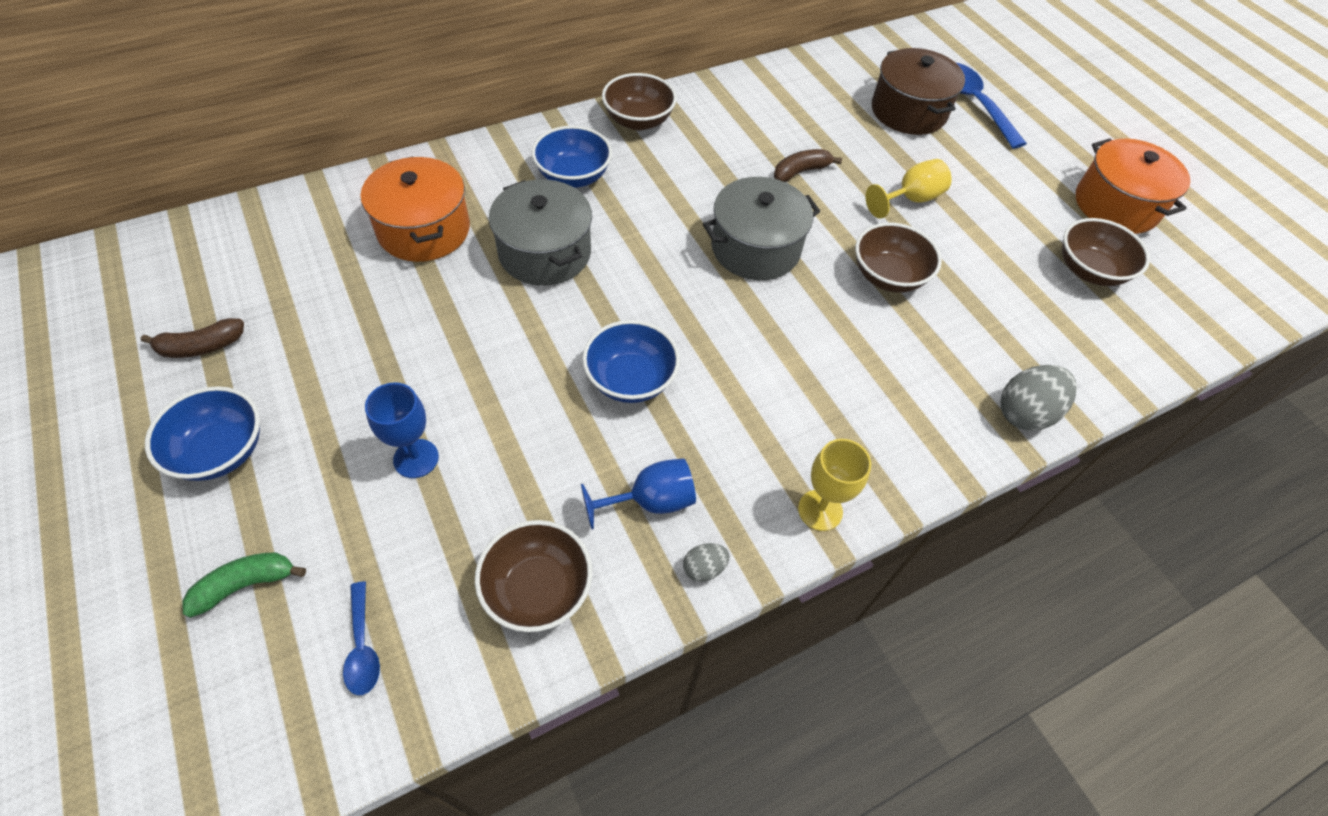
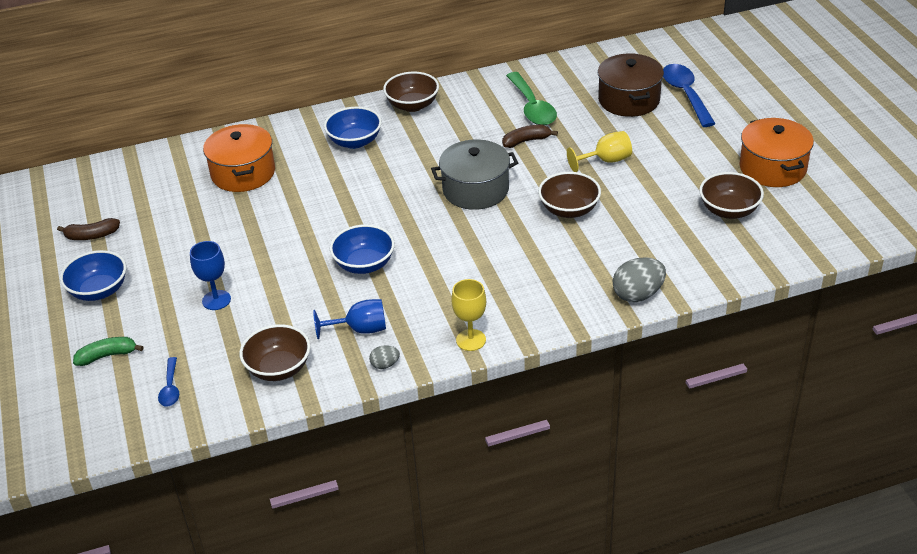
camera: 15 degrees right, 15 degrees down
grey pot [489,179,592,286] -> none
none -> green spoon [506,72,557,125]

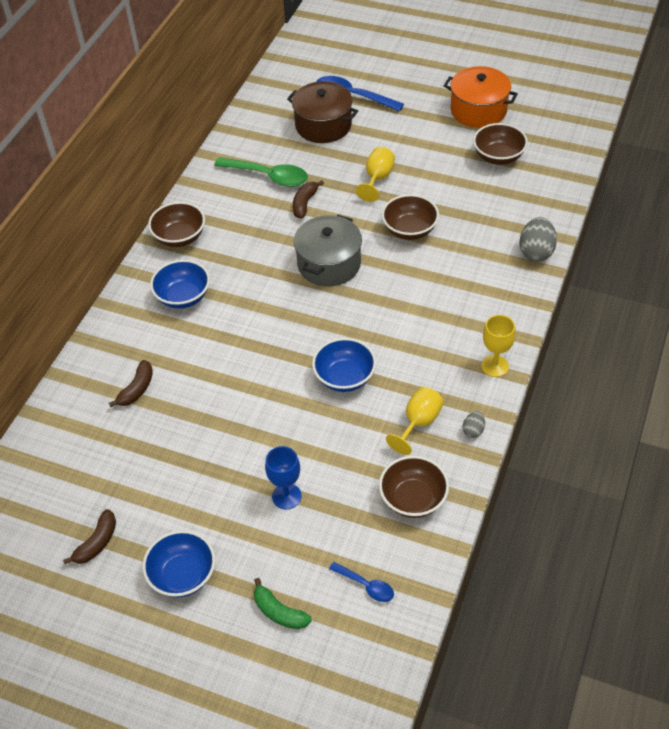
camera: 50 degrees left, 10 degrees up
green banana [73,337,143,366] -> green banana turned 75 degrees counterclockwise [254,578,312,629]
orange pot [203,124,275,192] -> brown banana [109,360,153,407]
blue goblet [313,299,386,339] -> yellow goblet [386,387,444,455]

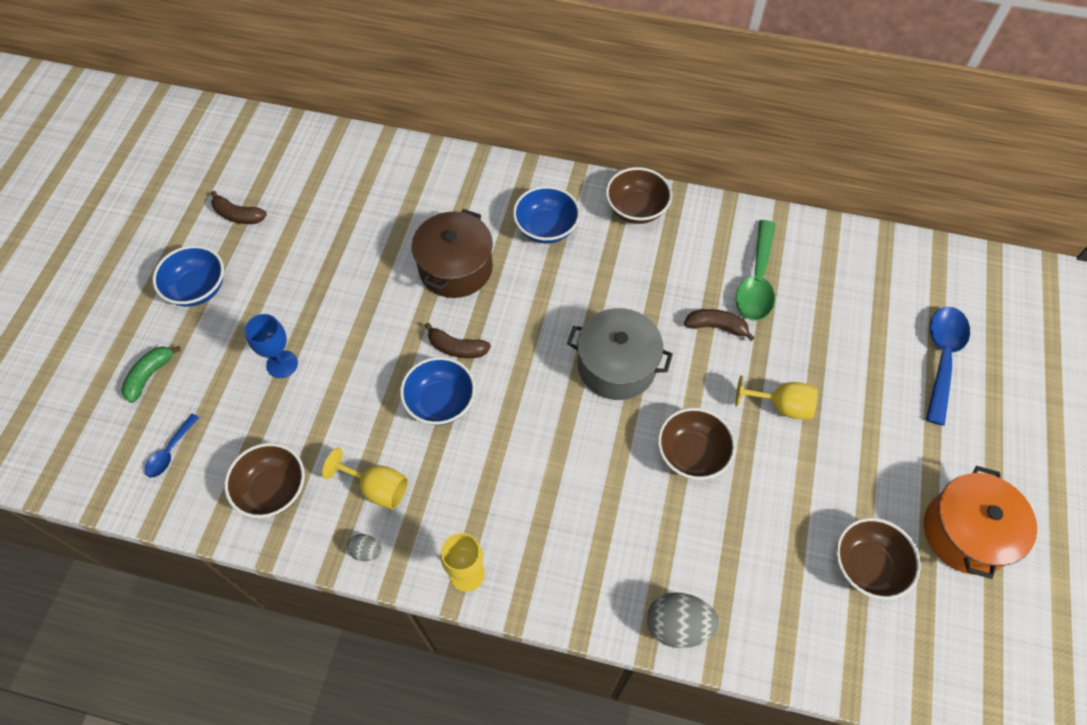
camera: 80 degrees right, 10 degrees up
brown banana [109,360,153,407] -> brown banana moved to [424,322,491,358]
brown pot [287,81,358,143] -> brown pot moved to [412,209,493,298]

